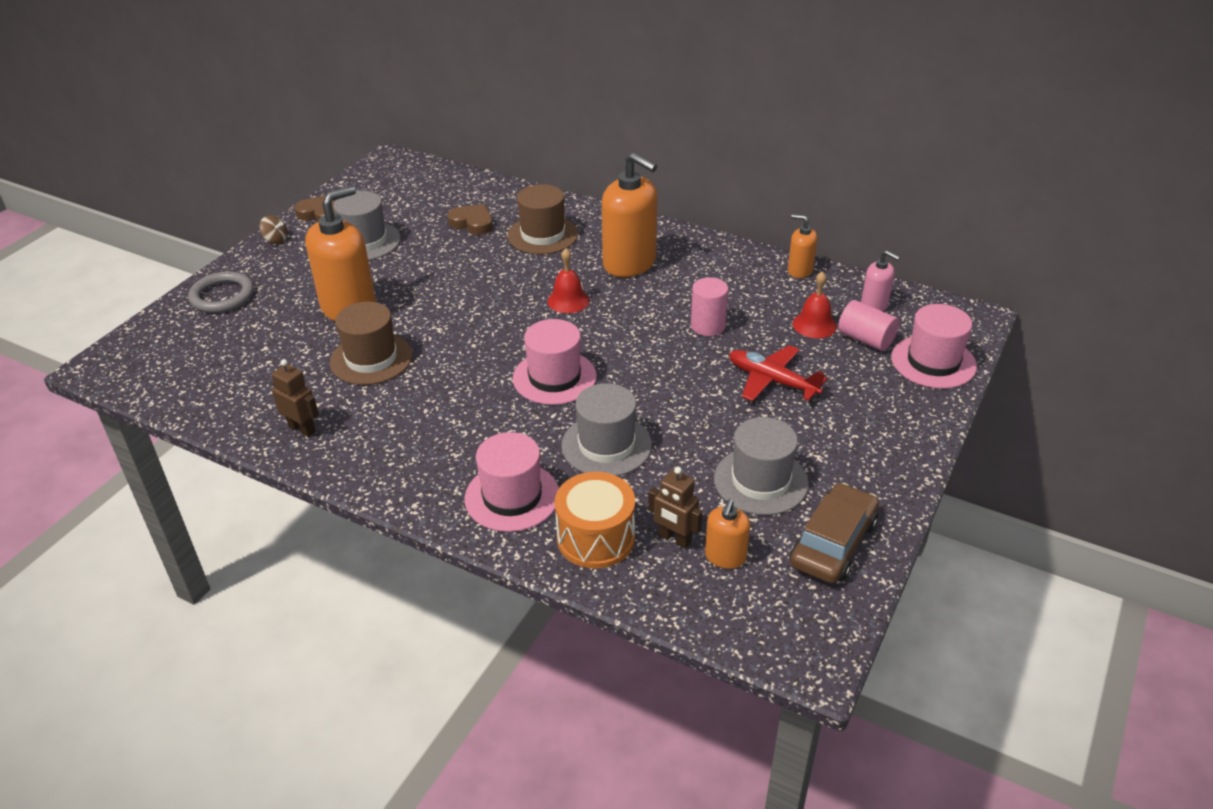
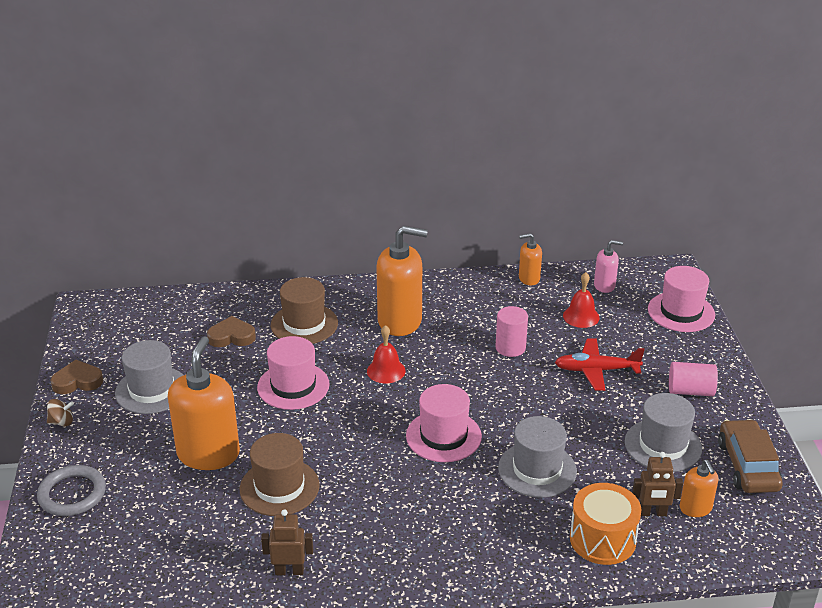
camera: 35 degrees left, 5 degrees down
pink hat [465,432,559,532] -> pink hat moved to [257,336,330,410]
pink cylinder [838,300,899,351] -> pink cylinder moved to [669,362,718,396]

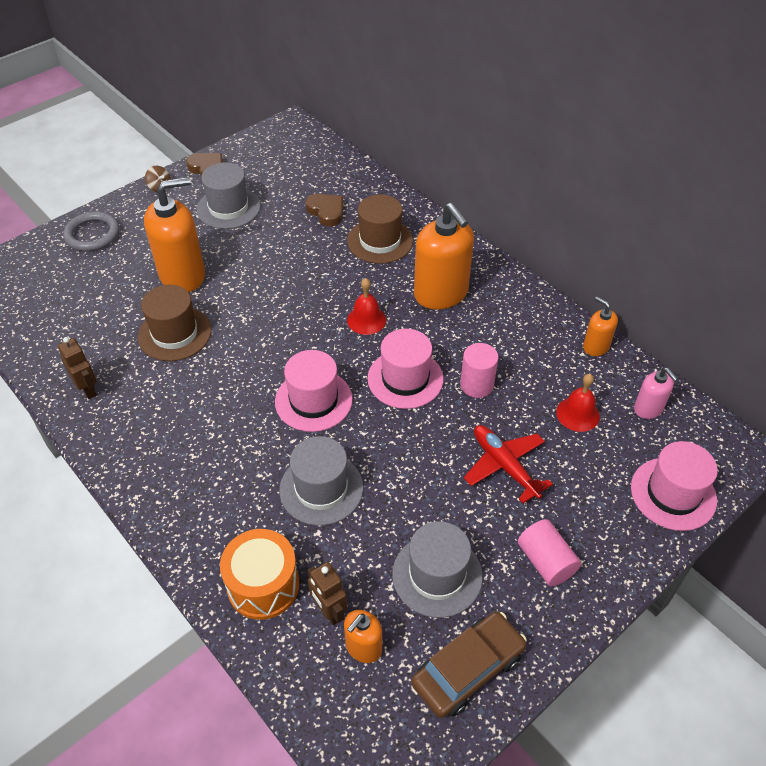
camera: 55 degrees right, 15 degrees up
pink hat [257,336,330,410] -> pink hat moved to [367,329,443,409]

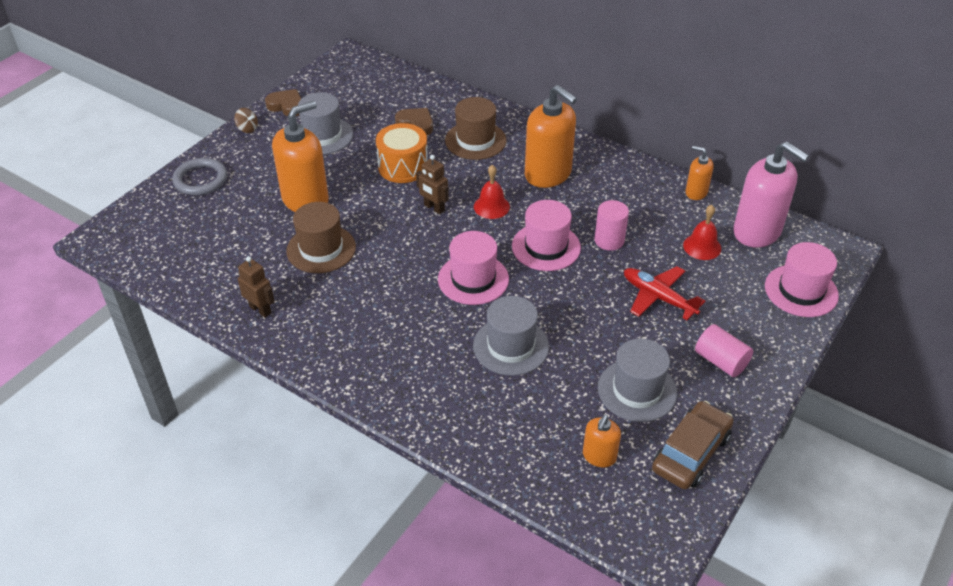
camera: 15 degrees left, 5 degrees down
orange drum [220,529,299,620] -> orange drum moved to [376,123,428,183]
brown robot [307,562,347,625] -> brown robot moved to [416,155,449,214]
pink soap dispenser [634,368,678,419] -> pink soap dispenser [733,142,809,248], size x1.99

